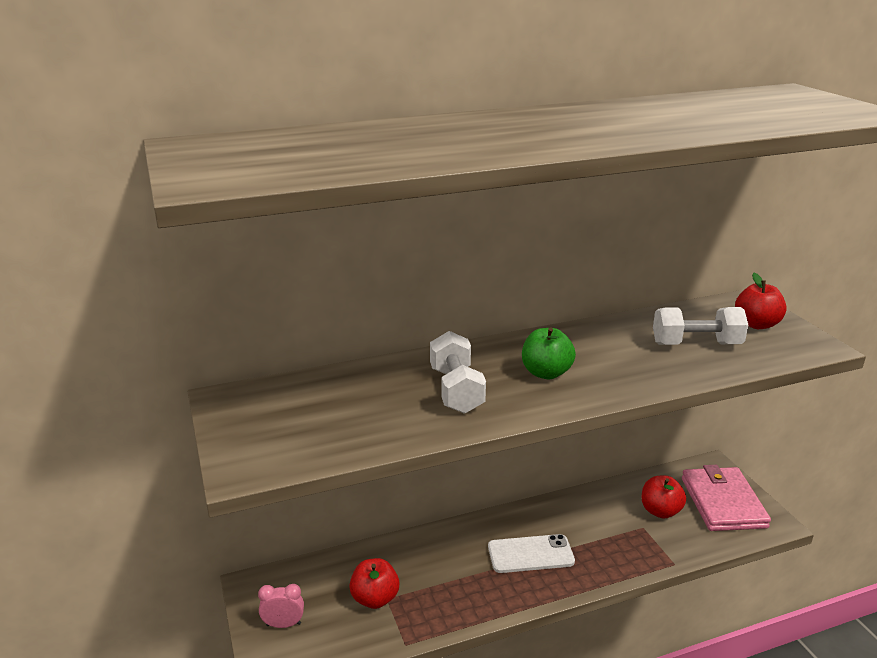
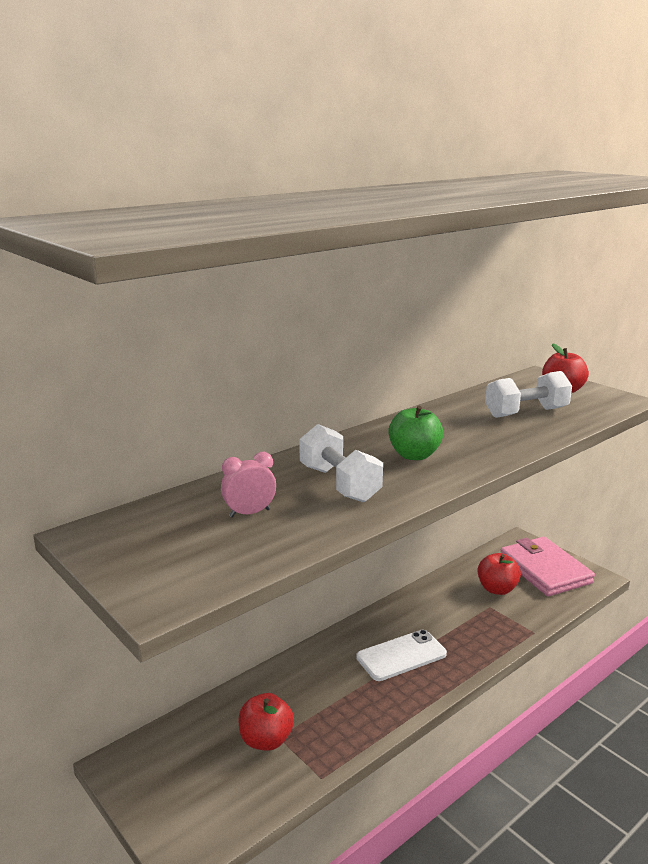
camera: 20 degrees left, 5 degrees down
pink clock [258,584,304,628] -> pink clock moved to [221,452,276,517]

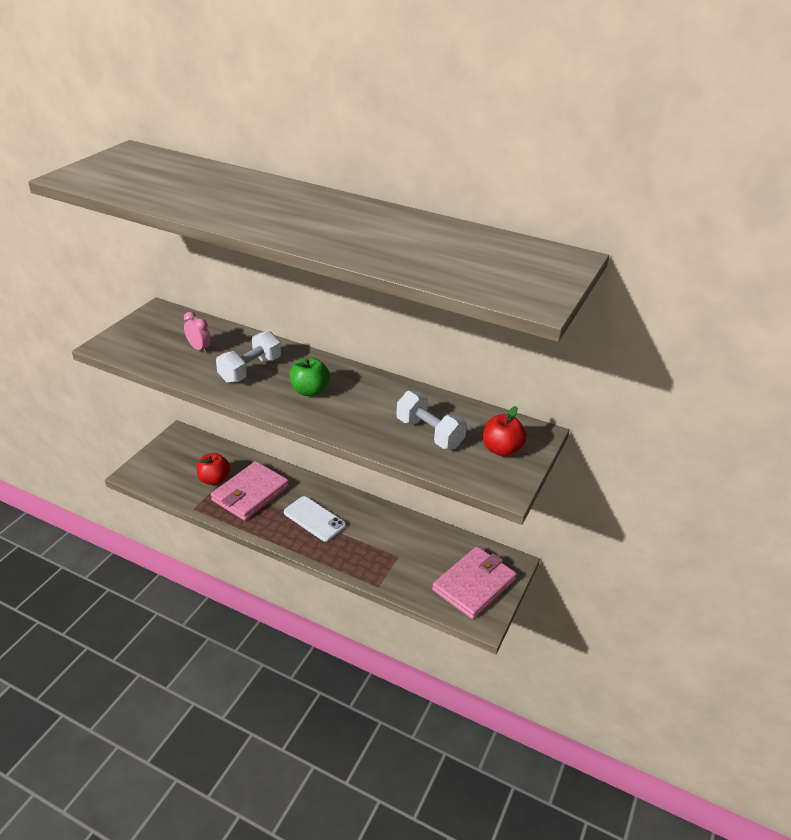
camera: 65 degrees right, 15 degrees up
red apple [478,553,521,595] -> none
none -> pink wallet [211,461,289,521]

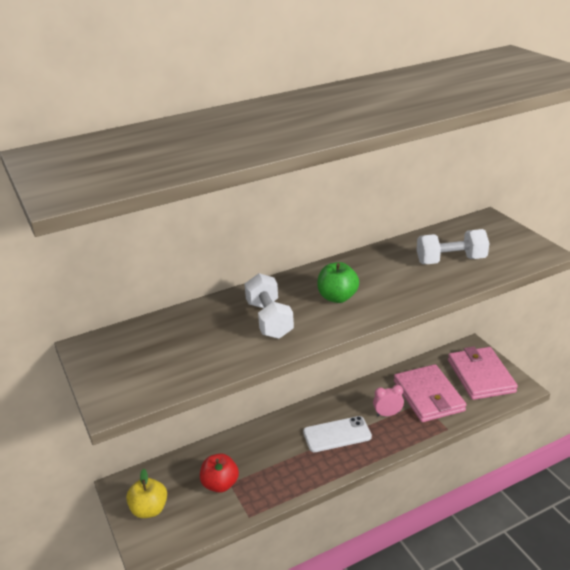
camera: 50 degrees left, 5 degrees down
pink clock [184,312,211,353] -> pink clock moved to [373,385,404,417]
pink wallet [211,461,289,521] -> pink wallet moved to [394,364,466,422]
red apple [483,406,526,457] -> none
none -> yellow apple [126,469,167,518]

